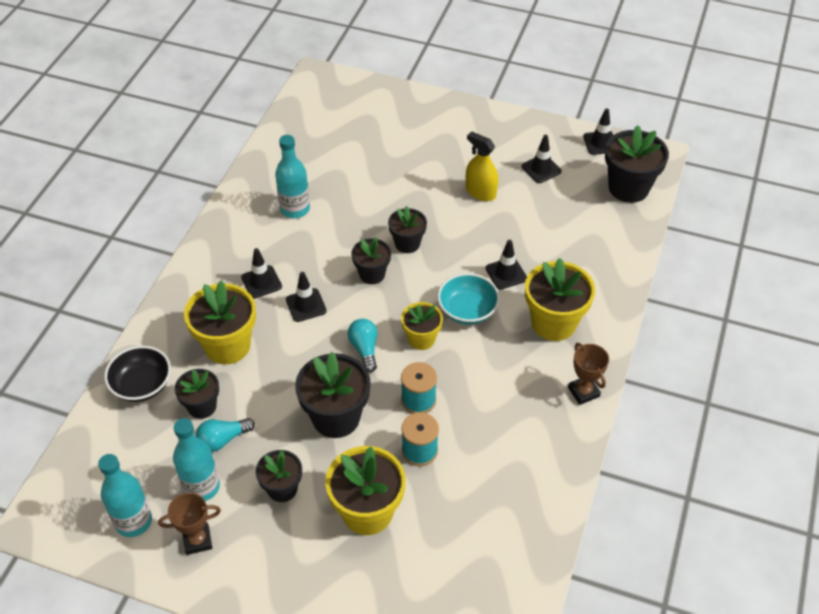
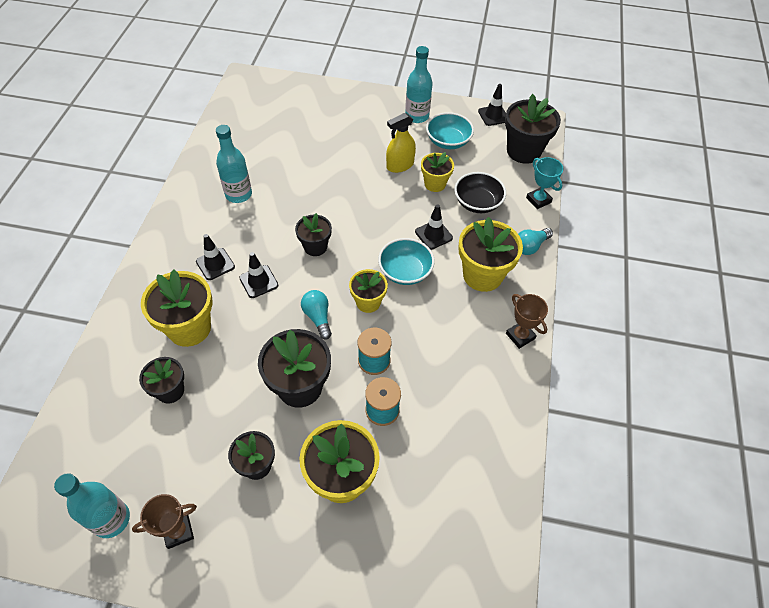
camera: 10 degrees left, 5 degrees up
black bowl [104,346,171,402] -> black bowl moved to [454,172,506,213]
turquoise bottle [173,418,220,501] -> turquoise bottle moved to [405,46,432,123]
turquoise light bulb [196,418,255,452] -> turquoise light bulb moved to [518,228,553,255]
black flower pot [388,206,427,253] -> none
yellow spray bottle [466,131,498,201] -> yellow spray bottle turned 60 degrees counterclockwise [386,113,416,173]
black traffic cone [522,135,561,183] -> turquoise bowl [426,112,474,149]
none -> yellow flower pot [421,152,454,192]
none -> turquoise trophy [526,157,564,209]

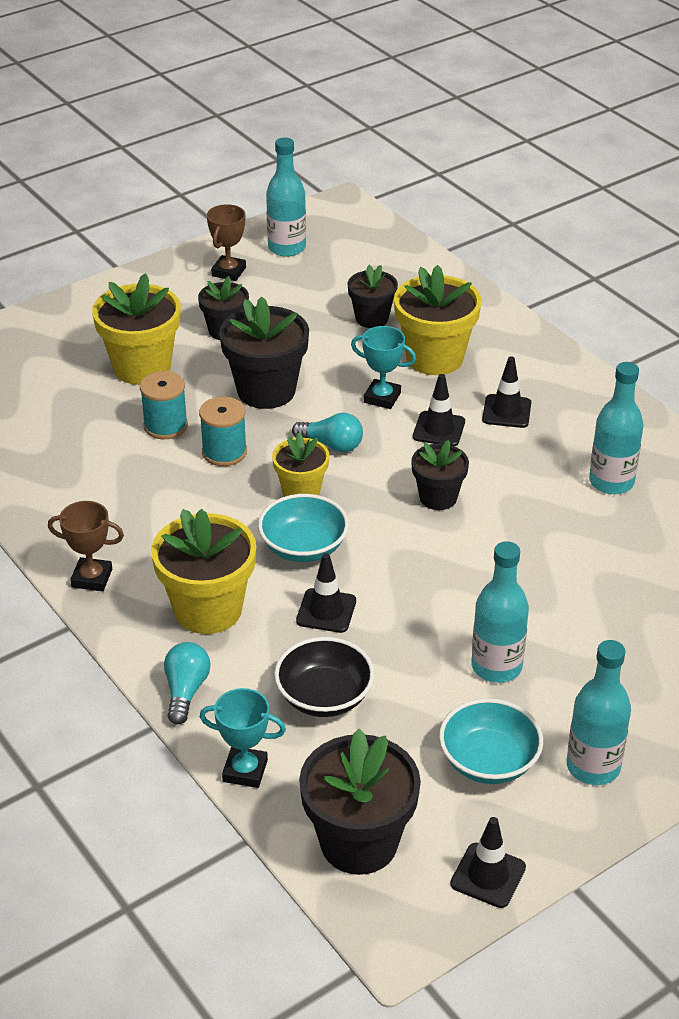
camera: 135 degrees right, 15 degrees down
yellow spray bottle [386,113,416,173] -> turquoise bottle [471,541,529,683]
yellow flower pot [421,152,454,192] -> none
none -> turquoise trophy [351,326,416,409]

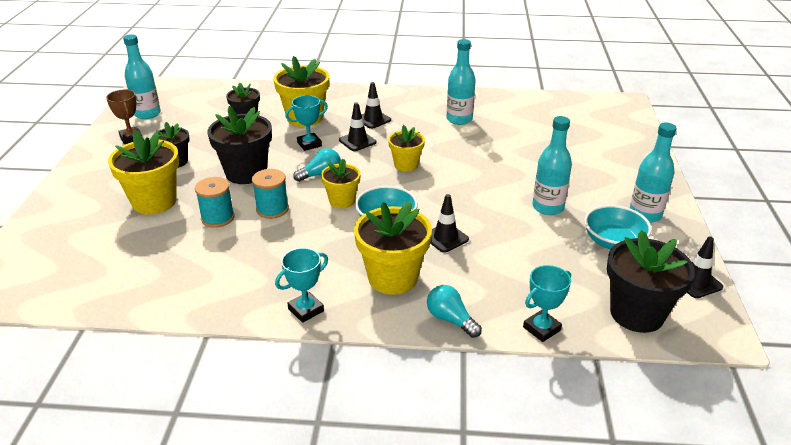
camera: 50 degrees left, 5 degrees down
brown trophy [48,501,124,591] -> turquoise trophy [275,248,328,323]
black bowl [274,637,374,717] -> none
black flower pot [411,440,469,510] -> yellow flower pot [388,125,425,172]

